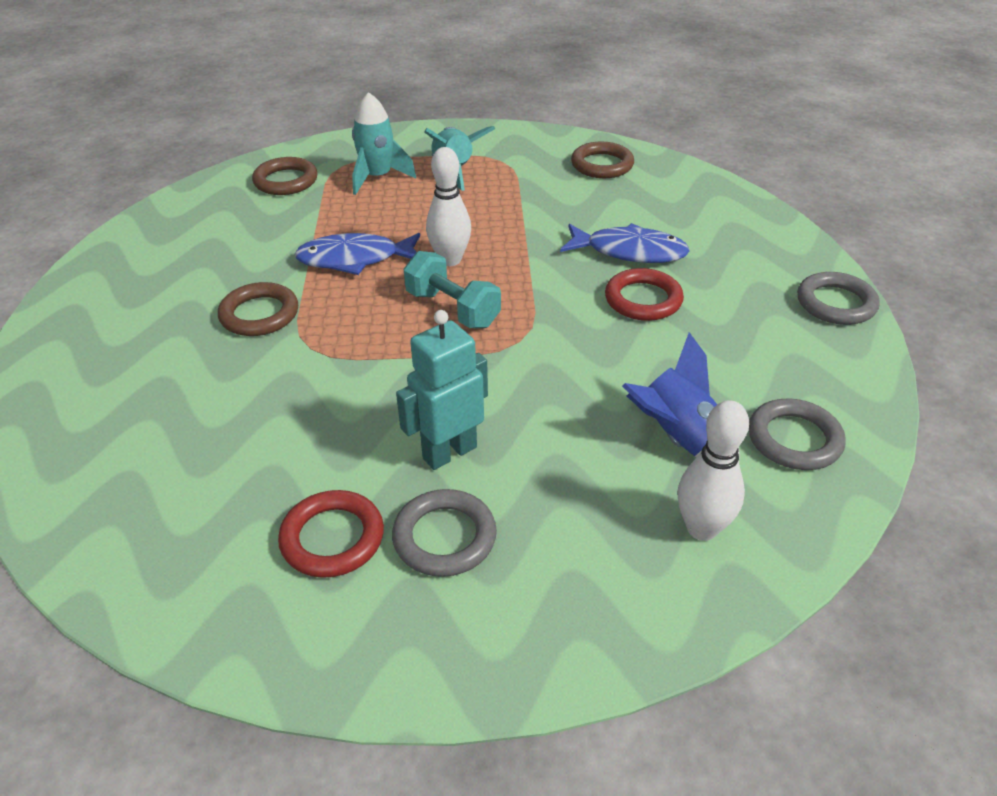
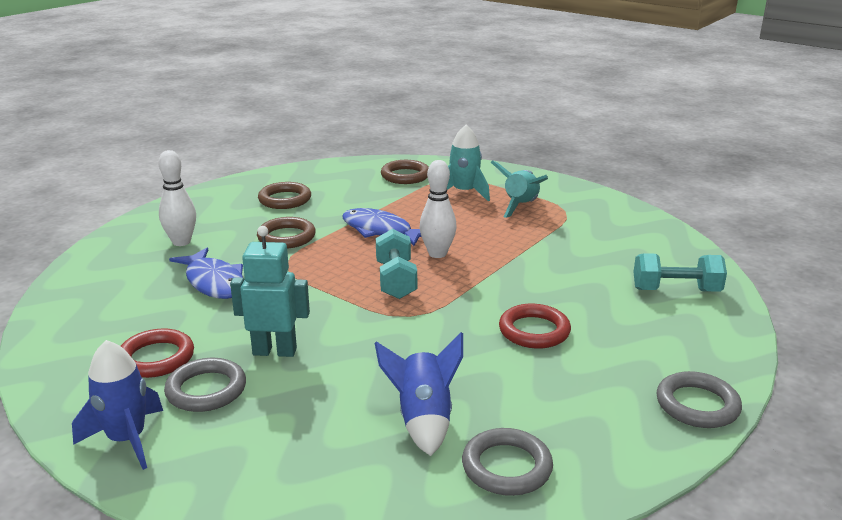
camera: 40 degrees right, 15 degrees down
blue fish [560,223,690,263] -> blue fish moved to [169,247,243,299]
brown ring [571,142,634,178] -> brown ring moved to [258,182,311,209]
white bowling pin [678,400,749,541] -> white bowling pin moved to [158,150,196,246]
none -> blue rocket [72,340,163,470]
none -> turquoise dumbbell [633,253,727,292]

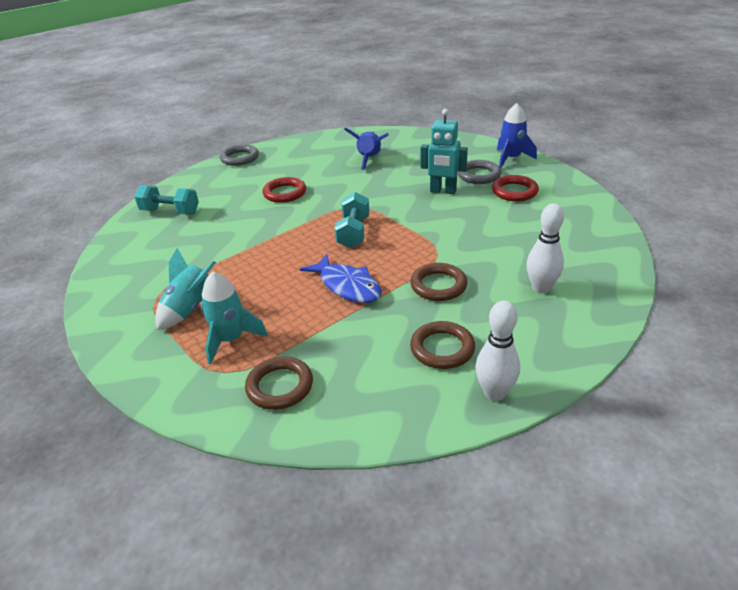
camera: 165 degrees left, 10 degrees up
blue fish [169,247,243,299] -> none
white bowling pin [420,160,456,258] -> white bowling pin moved to [475,301,520,401]
grey ring [462,428,553,496] -> none

